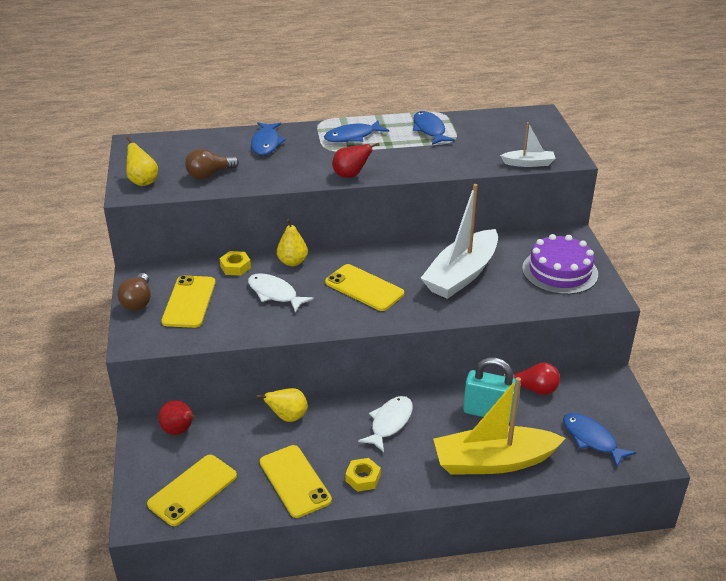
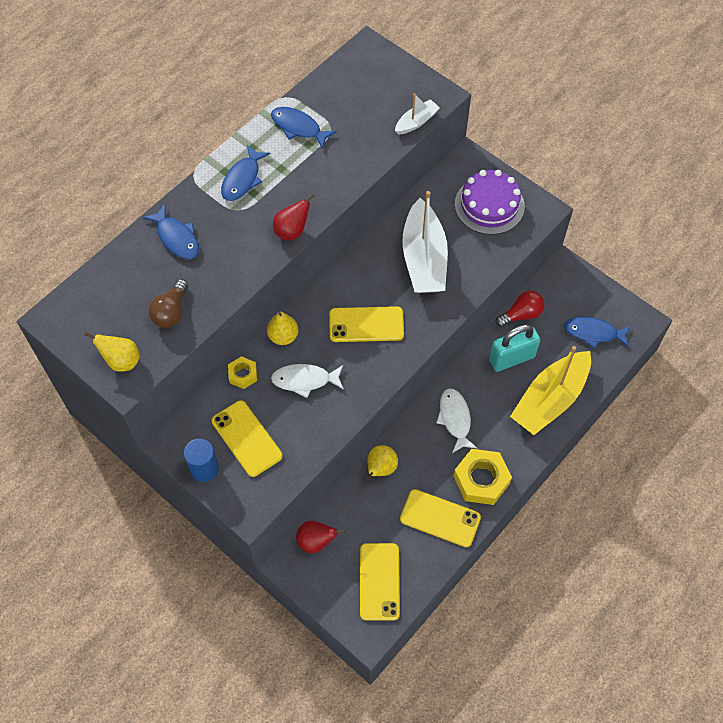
camera: 40 degrees left, 25 degrees up
brown light bulb [117,273,151,311] -> blue cylinder [184,439,219,482]
yellow nut [345,458,381,492] -> yellow nut [454,449,512,505], size x1.83

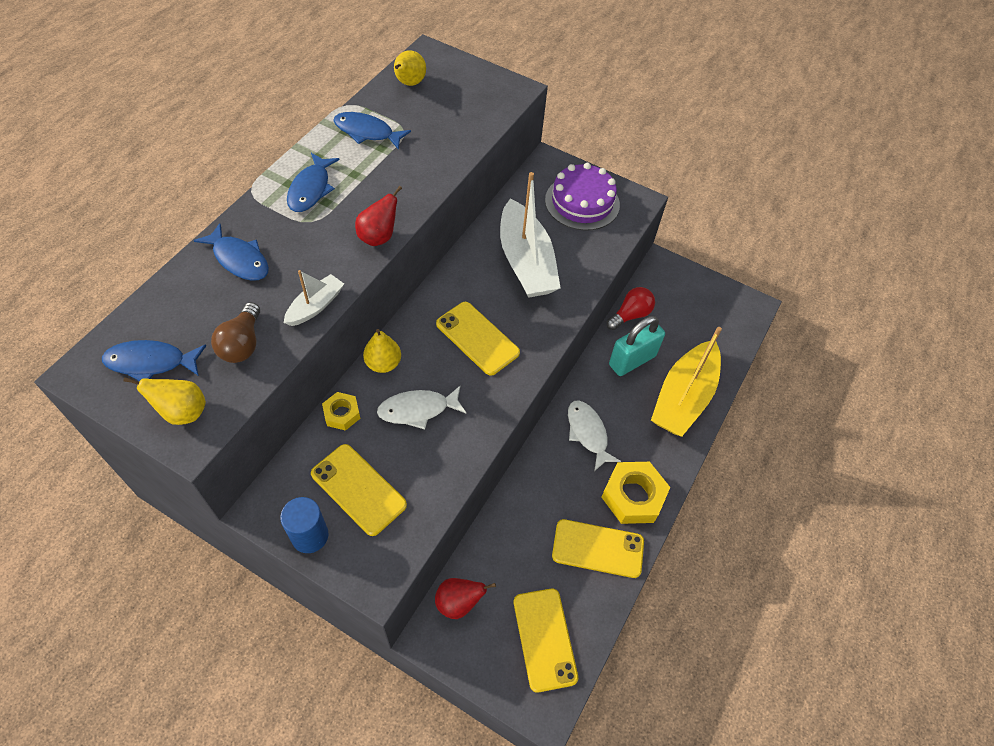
camera: 15 degrees left, 5 degrees down
yellow phone [329,306,404,342] -> yellow phone turned 60 degrees clockwise [436,302,520,376]
yellow pear [367,445,398,480] -> yellow pear moved to [394,50,426,86]
white boat [395,93,440,135] -> white boat moved to [284,270,344,326]
blue fish [564,317,631,348] -> blue fish moved to [102,340,206,381]

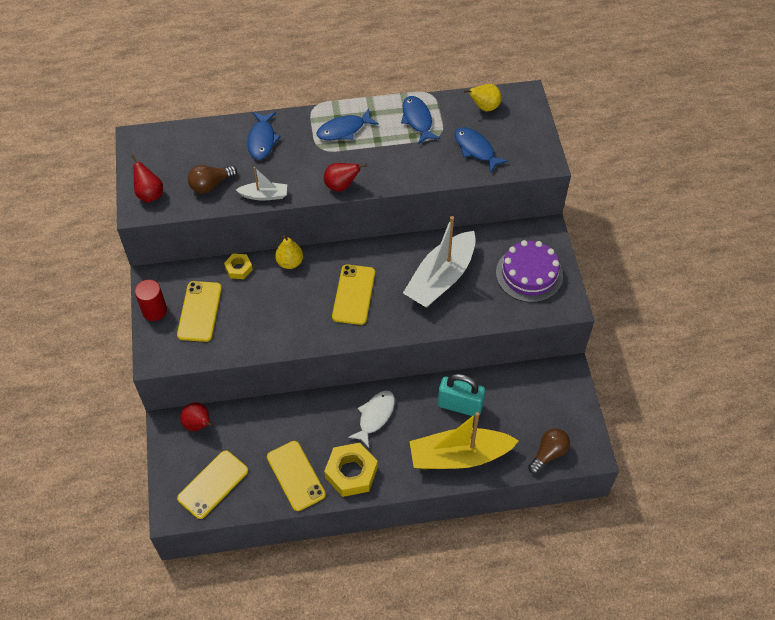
camera: 55 degrees right, 0 degrees up
blue fish [102,340,206,381] -> blue fish moved to [455,127,508,173]
yellow pear [124,377,206,425] -> red pear [131,155,163,203]
blue cylinder [280,497,329,553] -> red cylinder [135,280,167,321]
white fish [377,386,466,429] -> none
red light bulb [607,287,655,330] -> none
none -> brown light bulb [528,428,570,474]

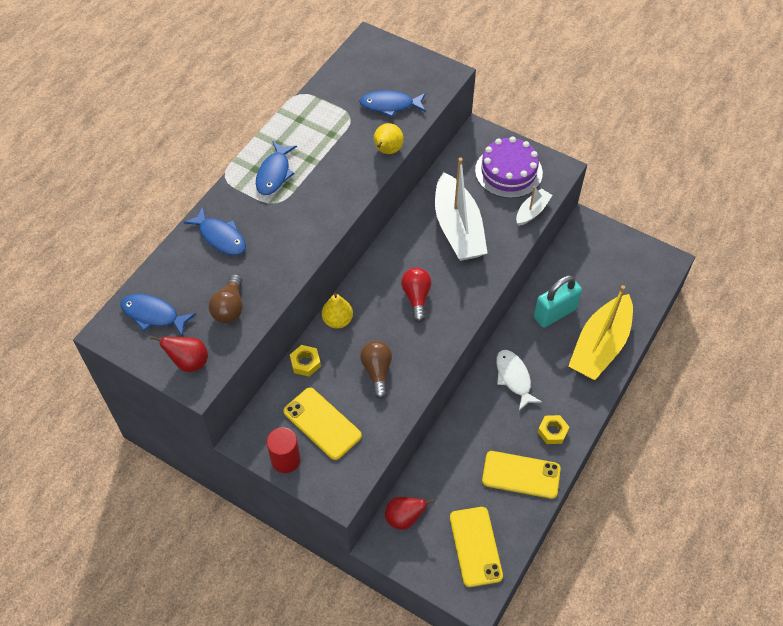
camera: 50 degrees left, 0 degrees up
white boat [236,167,287,201] -> white boat moved to [516,186,552,226]
red pear [324,163,367,191] -> none
yellow nut [324,443,378,497] -> yellow nut [538,415,569,444], size x0.55
yellow phone [332,264,375,325] -> red light bulb [401,267,432,322]
blue fish [401,96,440,144] -> blue fish moved to [120,294,196,336]
yellow pear [464,84,502,112] -> yellow pear moved to [374,123,404,154]
brown light bulb [528,428,570,474] -> brown light bulb moved to [360,341,392,399]

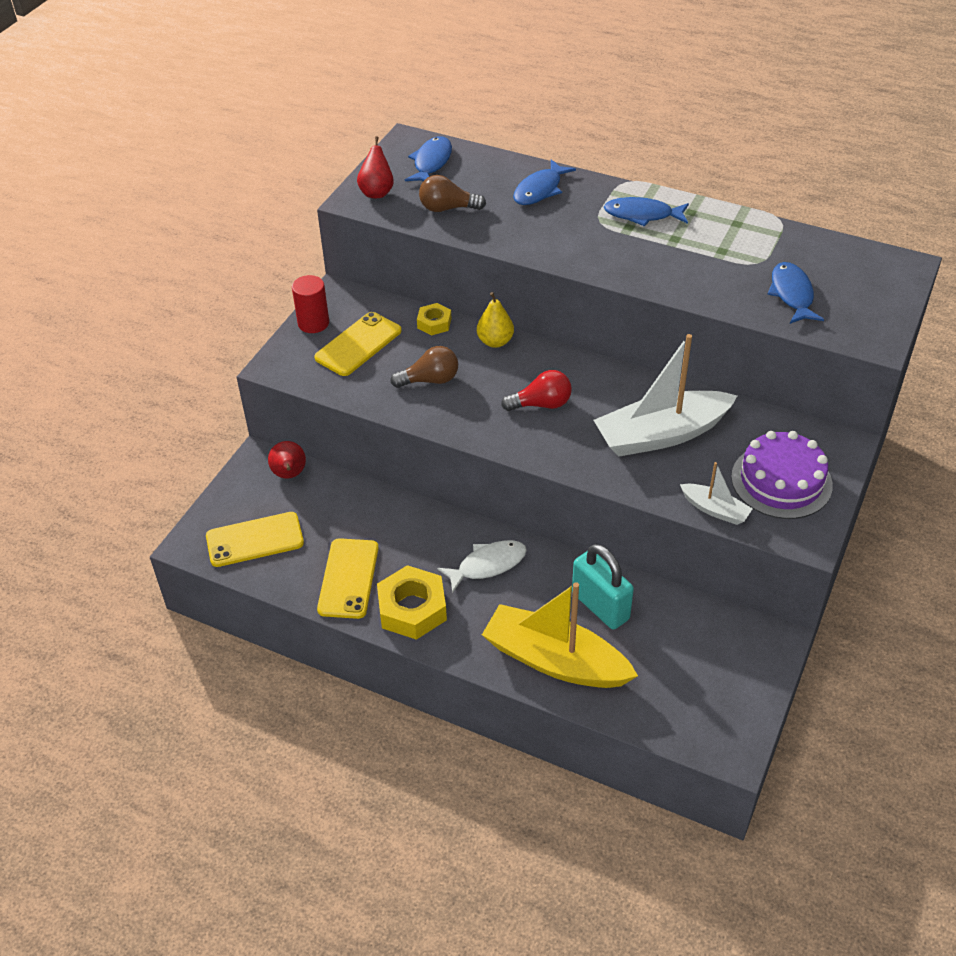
camera: 85 degrees right, 10 degrees down
yellow pear [374,123,404,154] -> none
yellow nut [538,415,569,444] -> yellow nut [377,565,447,640], size x1.83

